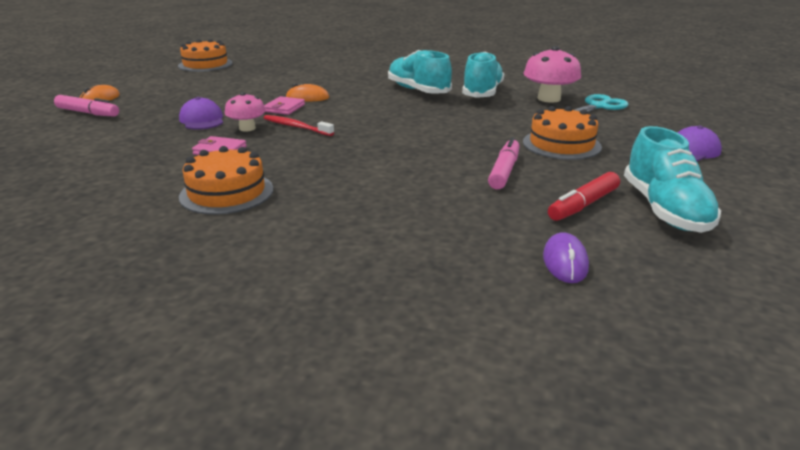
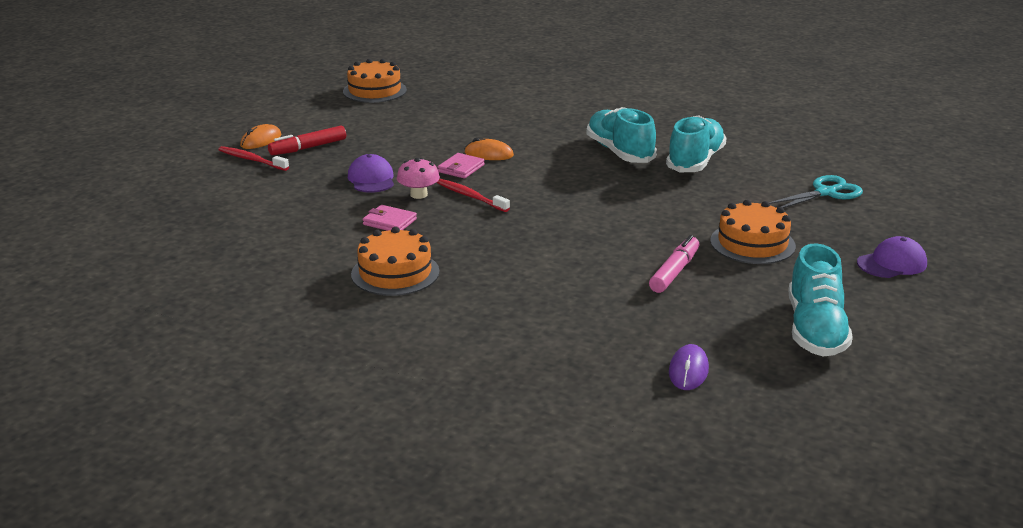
camera: 10 degrees right, 0 degrees up
pink marker [54,95,119,117] -> red toothbrush [218,146,289,171]
pink mushroom [523,46,581,103] -> none
red marker [548,172,620,221] -> red marker moved to [268,126,346,155]

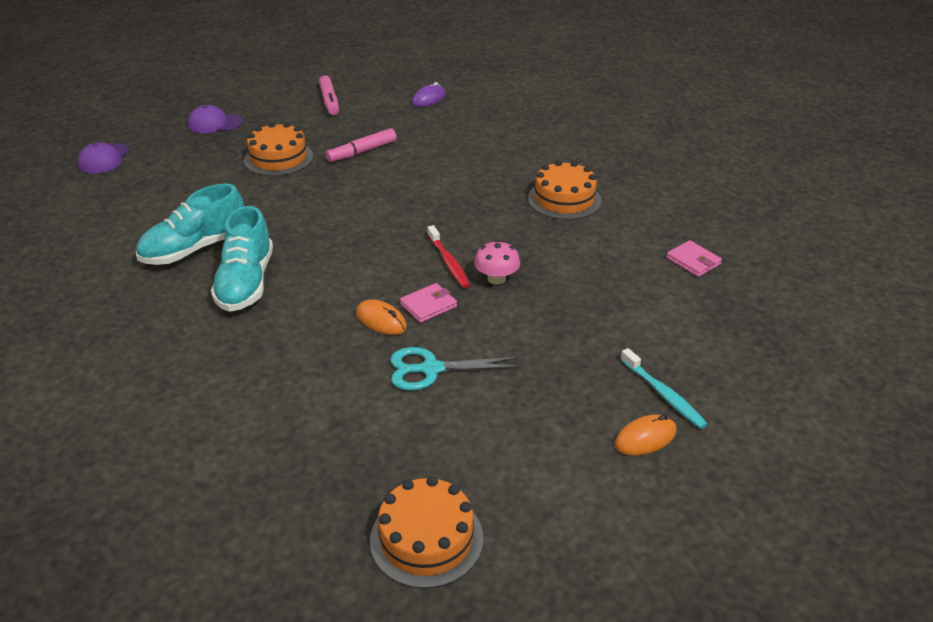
camera: 155 degrees left, 10 degrees up
red toothbrush [218,146,289,171] -> turquoise toothbrush [620,348,708,429]
red marker [268,126,346,155] -> none
purple cap [348,154,394,193] -> purple cap moved to [78,142,129,174]
pink wallet [363,205,417,231] -> pink wallet moved to [666,240,722,277]
turquoise scissors [769,175,863,208] -> turquoise scissors moved to [390,347,521,391]
turquoise shoe [789,243,853,357] -> pink marker [319,75,339,115]

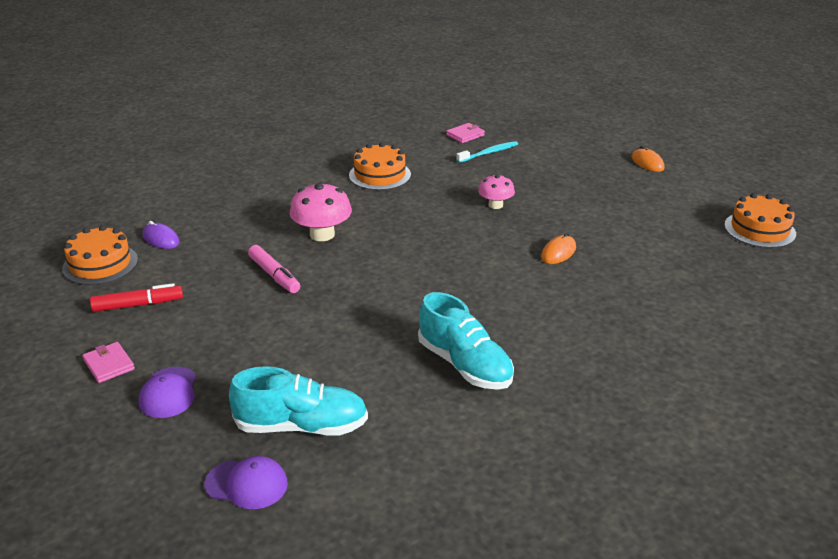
camera: 90 degrees left, 5 degrees down
turquoise shoe [211,206,273,312] -> turquoise shoe moved to [229,366,368,436]
orange cake [244,122,313,176] -> orange cake moved to [62,225,138,285]
pink marker [319,75,339,115] -> red marker [90,283,183,312]
turquoise scissors [390,347,521,391] -> none
pink wallet [400,283,457,323] -> pink wallet moved to [83,342,135,383]
red toothbrush [427,225,470,288] -> none
turquoise toothbrush [620,348,708,429] -> turquoise toothbrush moved to [456,141,518,163]
none -> pink mushroom [289,182,352,241]

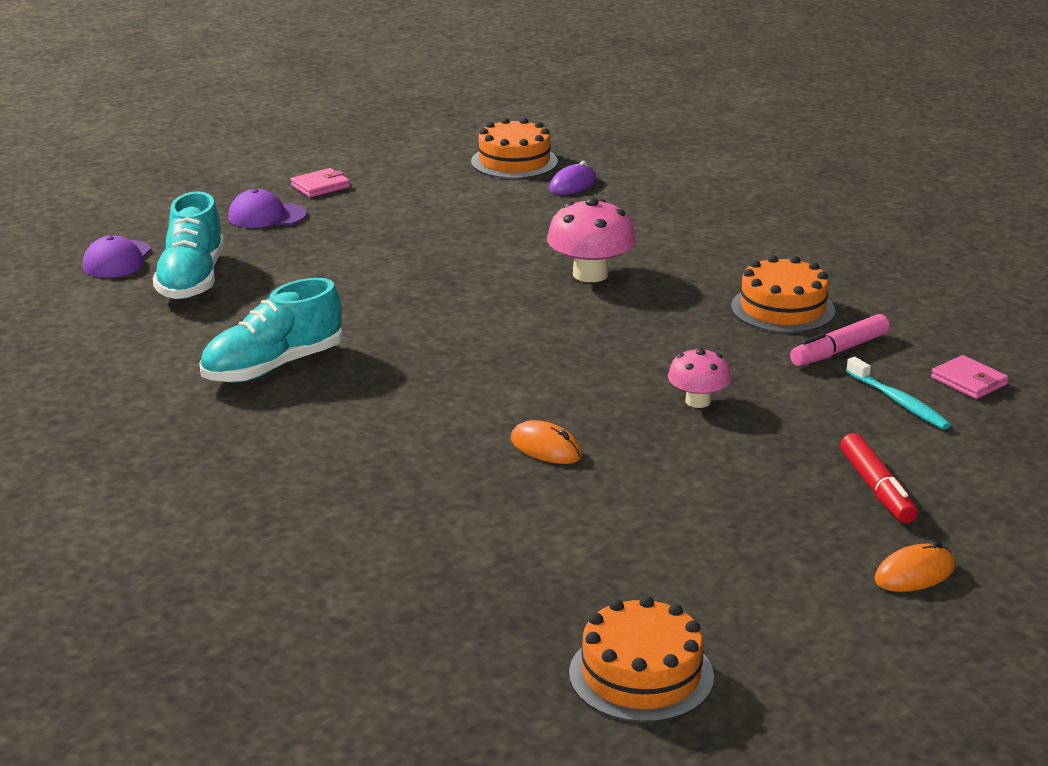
camera: 90 degrees right, 5 degrees down
red marker [90,283,183,312] -> red marker moved to [840,433,918,523]
pink marker [248,245,300,293] -> pink marker moved to [790,314,890,366]

